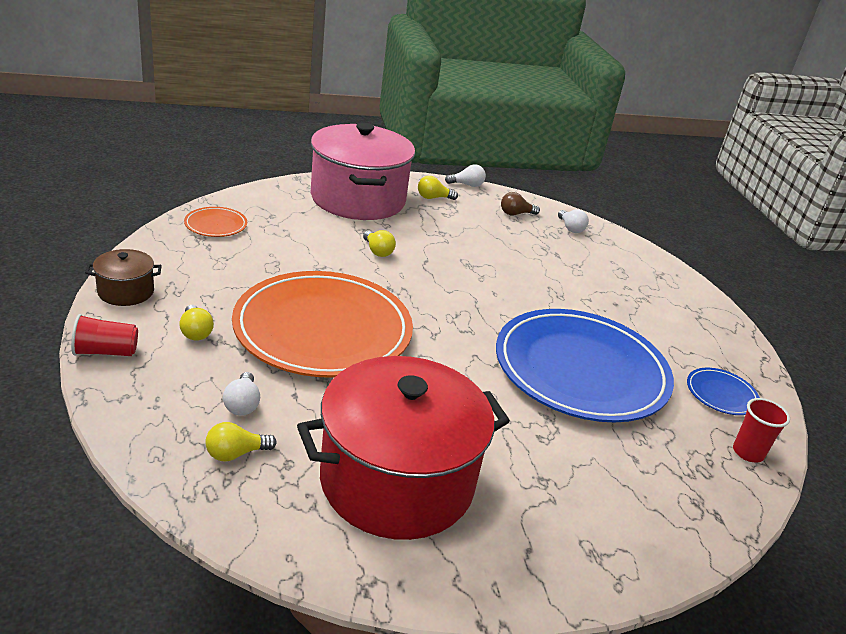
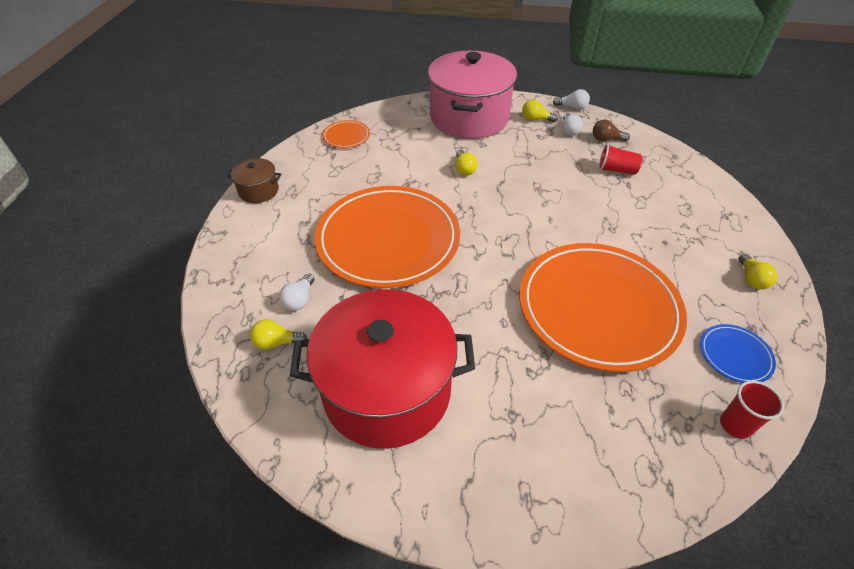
camera: 25 degrees right, 15 degrees up
red cup [71,314,138,356] -> red cup moved to [598,144,643,175]
yellow light bulb [179,305,214,341] -> yellow light bulb moved to [738,254,777,289]
blue plate [496,309,674,423] -> orange plate [519,243,687,372]
white light bulb [558,209,589,233] -> white light bulb moved to [562,113,583,136]

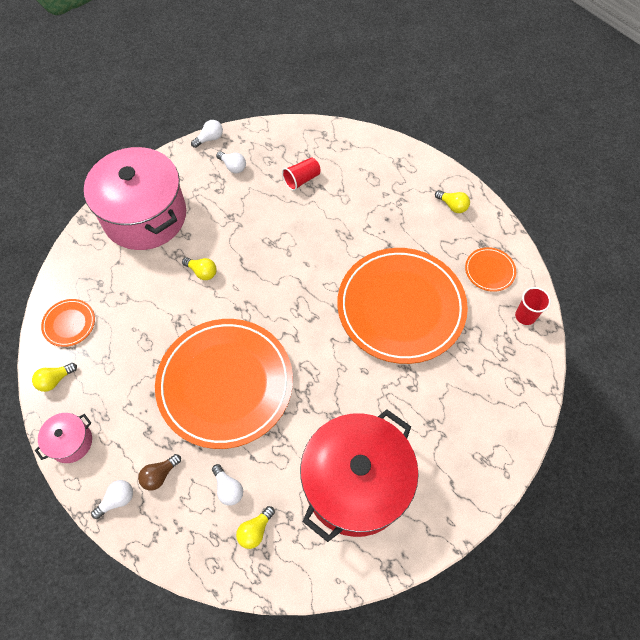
camera: 50 degrees left, 15 degrees up
brown pot [227,158,281,203] -> pink pot [35,413,92,463]
yellow light bulb [522,100,558,122] -> yellow light bulb moved to [32,363,77,392]
brown light bulb [593,120,630,141] -> brown light bulb moved to [138,454,181,491]
blue plate [700,324,776,383] -> orange plate [465,247,516,292]
none -> white light bulb [91,480,133,519]

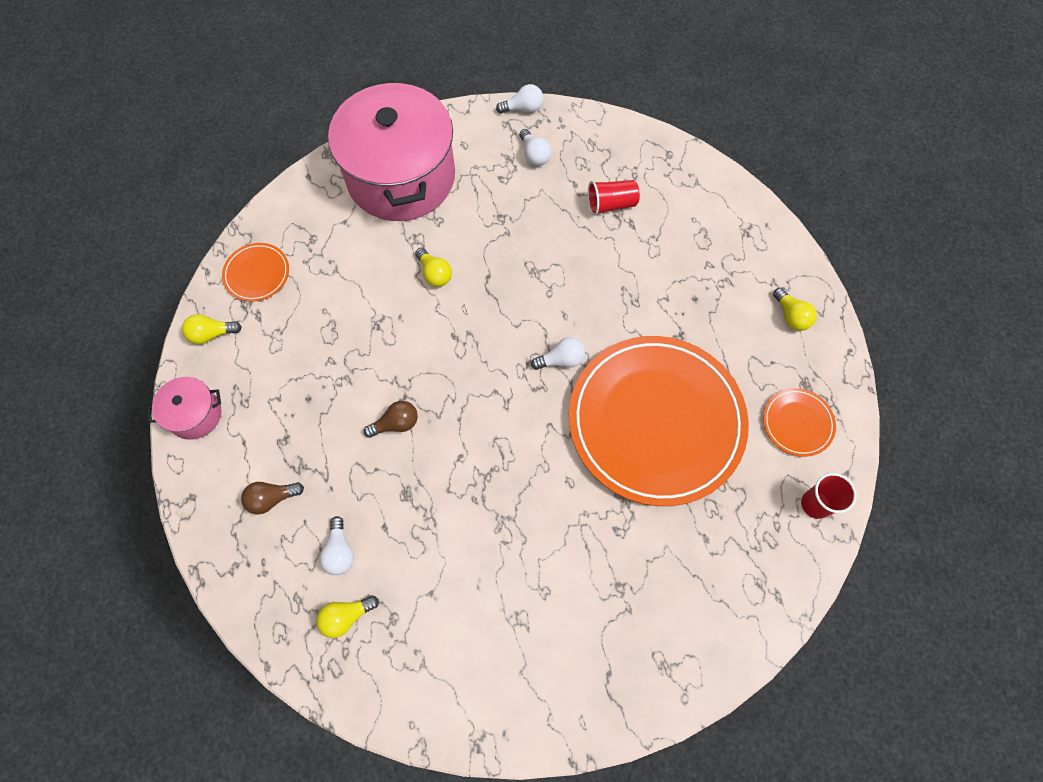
camera: 25 degrees right, 5 degrees up
white light bulb [91,480,133,519] -> white light bulb moved to [531,337,585,370]
orange plate [155,319,293,449] -> brown light bulb [364,401,418,438]
red pot [300,409,419,542] -> none

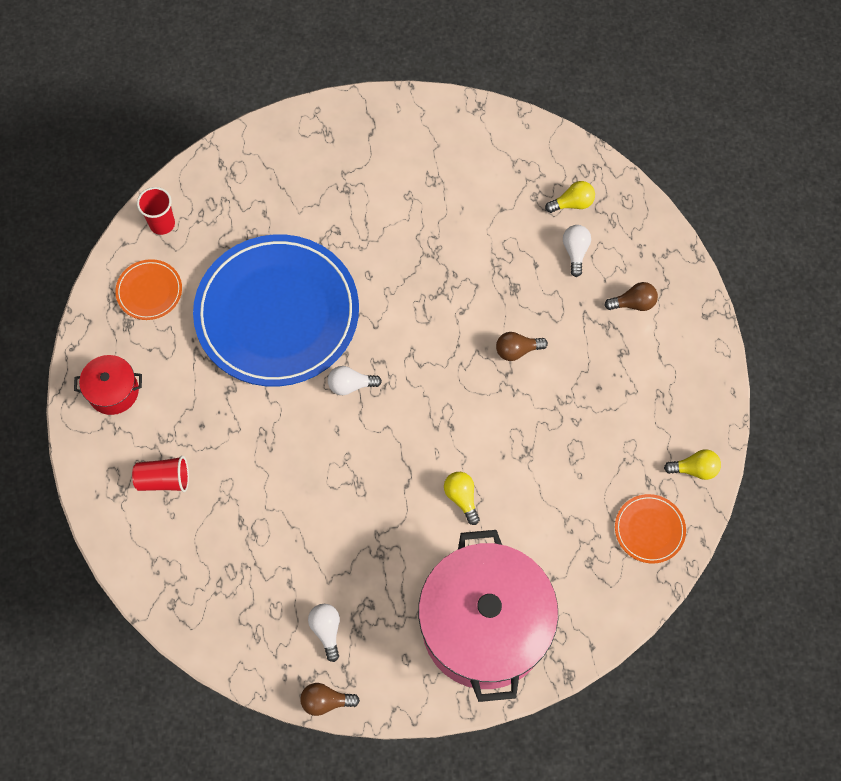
camera: 170 degrees left, 0 degrees up
pink pot [147,377,221,440] -> none
white light bulb [496,84,543,114] -> brown light bulb [300,683,360,716]
orange plate [569,336,749,506] -> blue plate [193,234,359,387]
red cup [588,180,640,215] -> red cup moved to [132,456,189,492]
yellow light bulb [773,288,817,331] -> red pot [74,355,142,415]

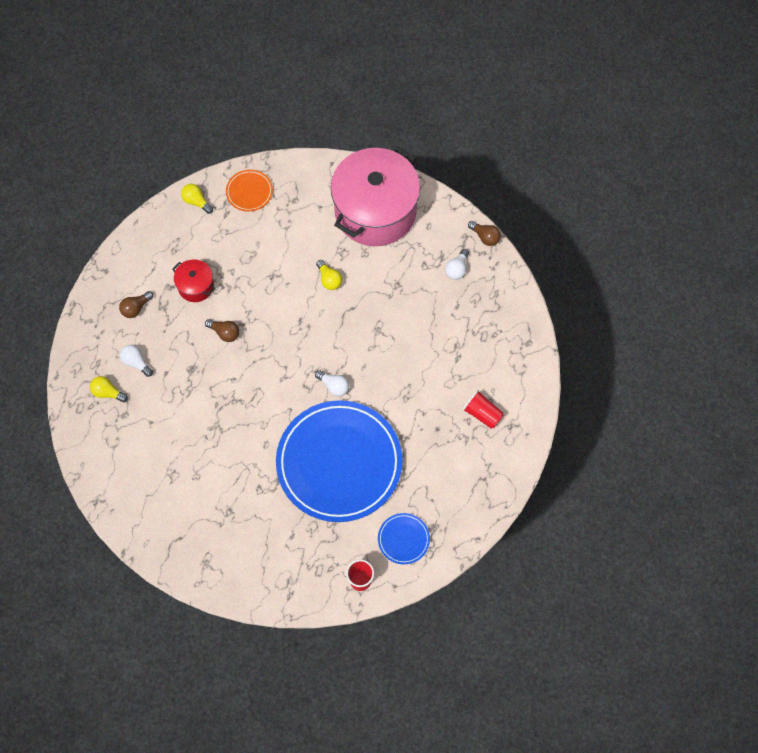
camera: 140 degrees left, 0 degrees up
red pot [74,355,142,415] -> red pot moved to [172,259,215,302]
orange plate [115,259,182,320] -> blue plate [378,513,430,564]
yellow light bulb [444,472,480,525] -> yellow light bulb turned 45 degrees counterclockwise [316,260,342,290]
white light bulb [563,225,591,277] -> white light bulb turned 90 degrees clockwise [120,345,153,377]
brown light bulb [604,282,658,311] -> brown light bulb turned 75 degrees counterclockwise [119,291,153,318]

